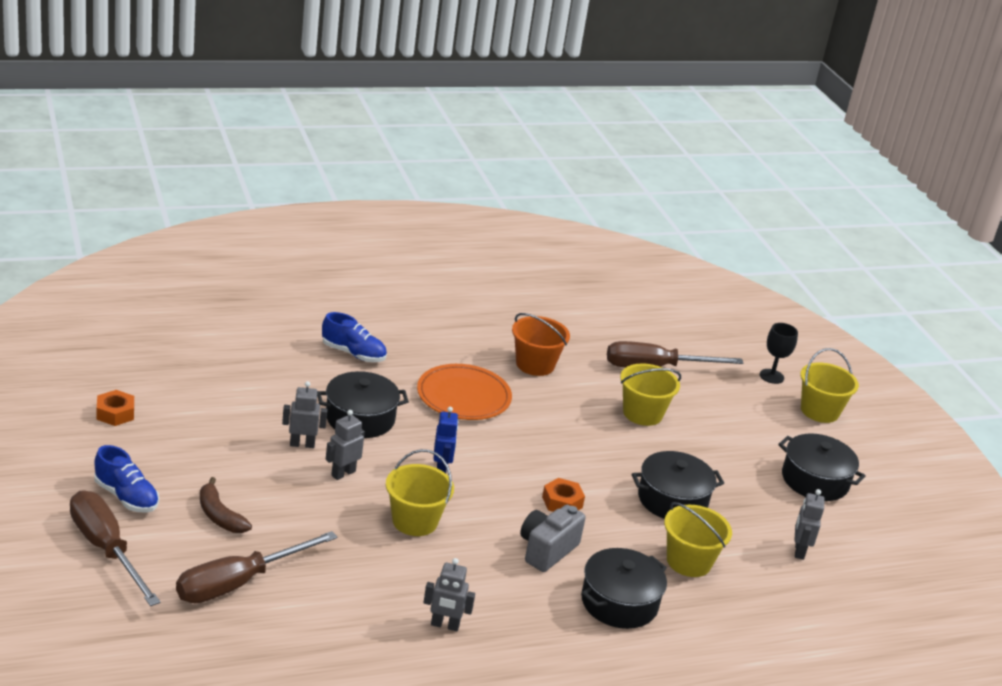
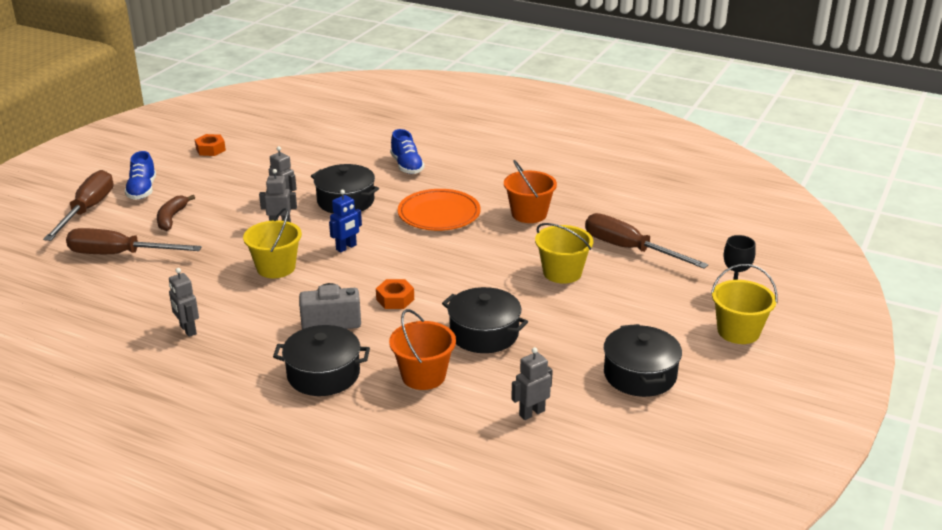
camera: 50 degrees right, 0 degrees up
yellow bucket [664,502,732,577] -> orange bucket [389,309,456,390]

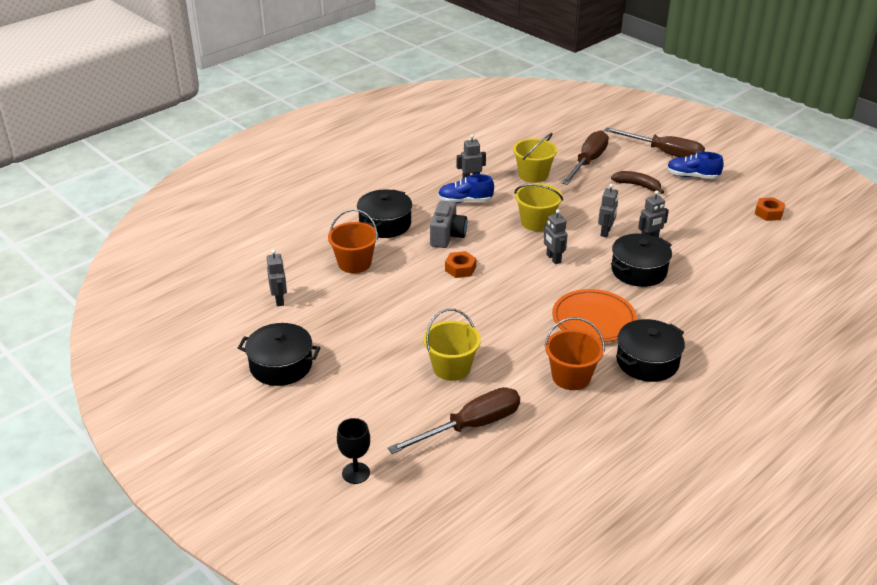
camera: 110 degrees right, 5 degrees up
blue robot [329,190,362,253] -> grey robot [544,209,568,264]
blue shoe [390,129,424,174] -> blue shoe moved to [438,174,494,203]
black pot [442,287,528,353] -> black pot moved to [616,319,685,382]
yellow bucket [711,264,778,344] -> yellow bucket moved to [513,133,557,183]

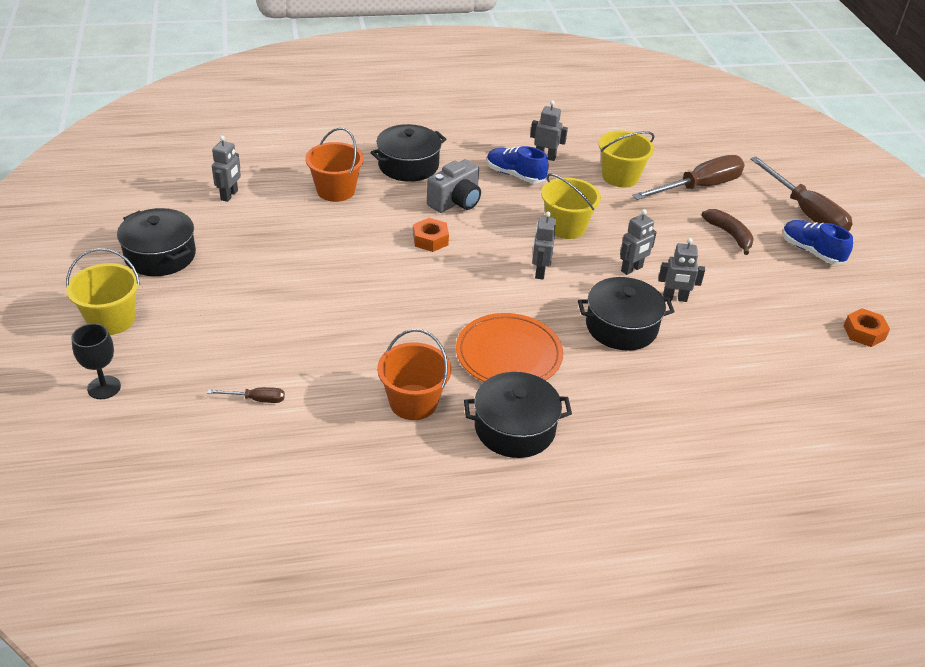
camera: 30 degrees right, 5 degrees up
brown screwdriver [388,387,520,454] -> brown screwdriver [207,387,285,403], size x0.43
yellow bucket [423,309,481,381] -> yellow bucket moved to [66,248,140,335]

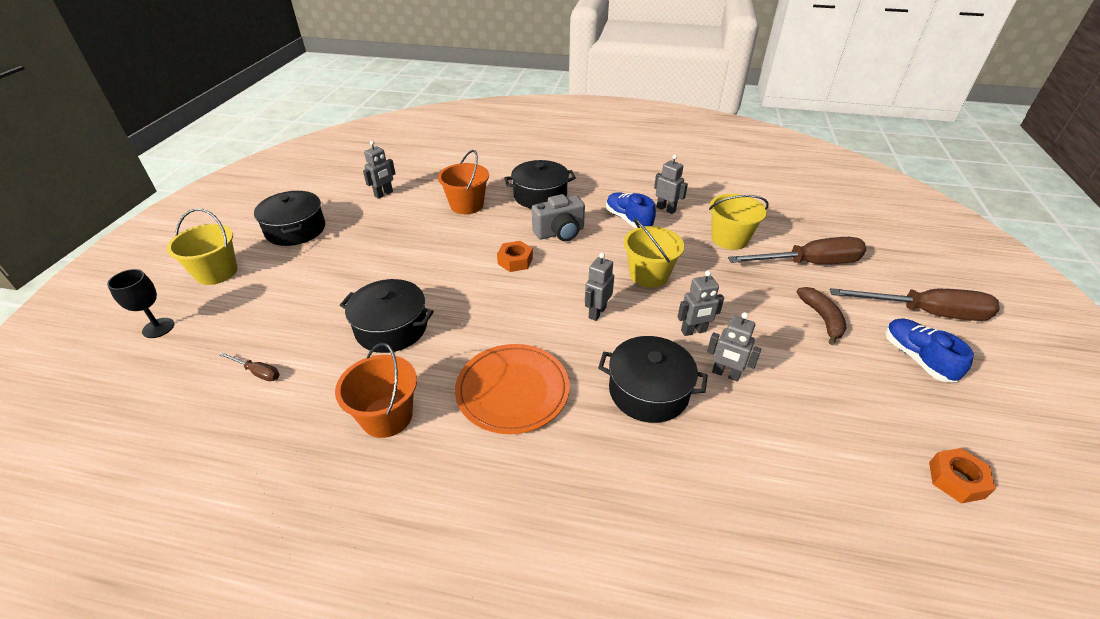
camera: 25 degrees right, 0 degrees up
black pot [464,372,572,458] -> black pot moved to [340,279,434,353]
brown screwdriver [750,157,853,232] -> brown screwdriver turned 75 degrees counterclockwise [830,288,1000,321]

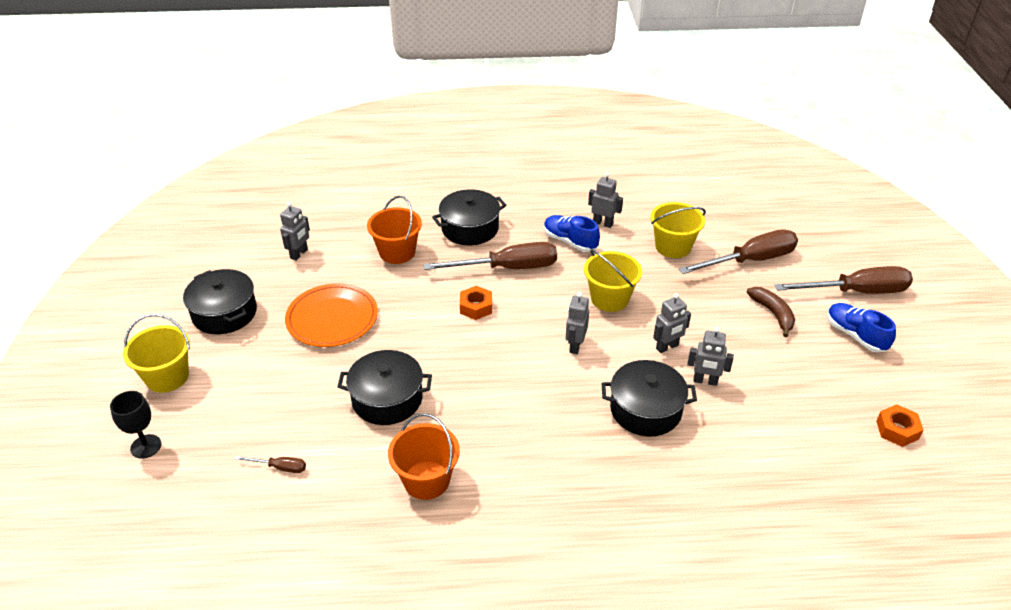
camera: 15 degrees left, 0 degrees up
orange plate [455,344,570,434] -> orange plate moved to [285,283,378,347]
grey camera [532,194,585,241] -> brown screwdriver [424,242,557,270]

